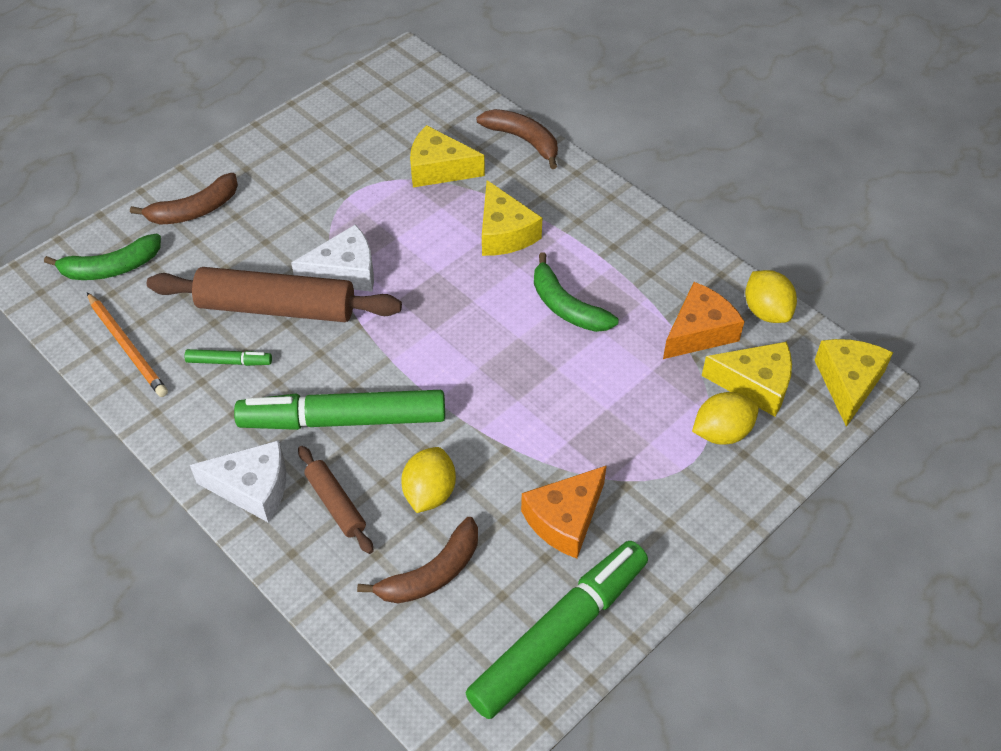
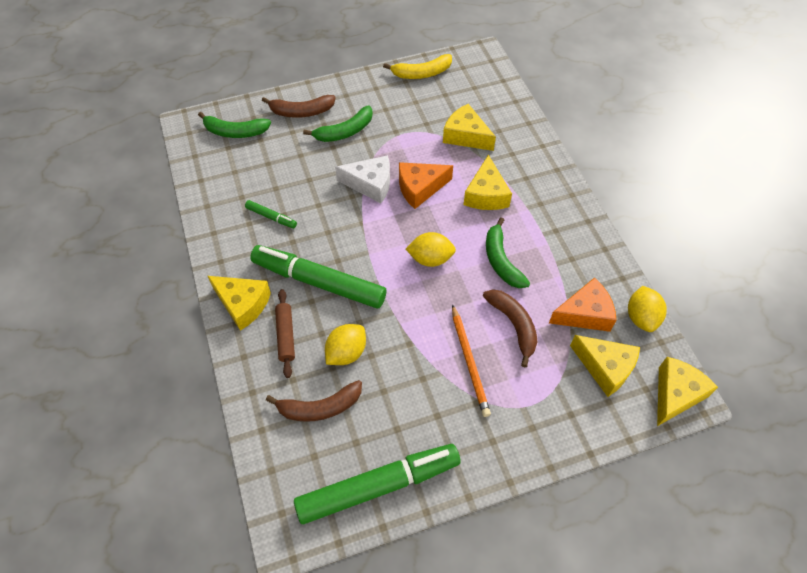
camera: 25 degrees right, 5 degrees up
orange pencil [87,292,168,397] -> orange pencil moved to [452,304,491,417]
brown rolling pin [147,267,402,322] -> none
white cheese [190,440,286,523] -> yellow cheese [208,276,271,331]
brown banana [477,109,558,169] -> brown banana moved to [483,289,537,368]
orange cheese [521,465,607,558] -> orange cheese moved to [399,162,453,209]
yellow lemon [692,392,759,445] -> yellow lemon moved to [406,232,456,267]
none -> green banana [303,105,373,142]
none -> yellow banana [383,54,452,79]

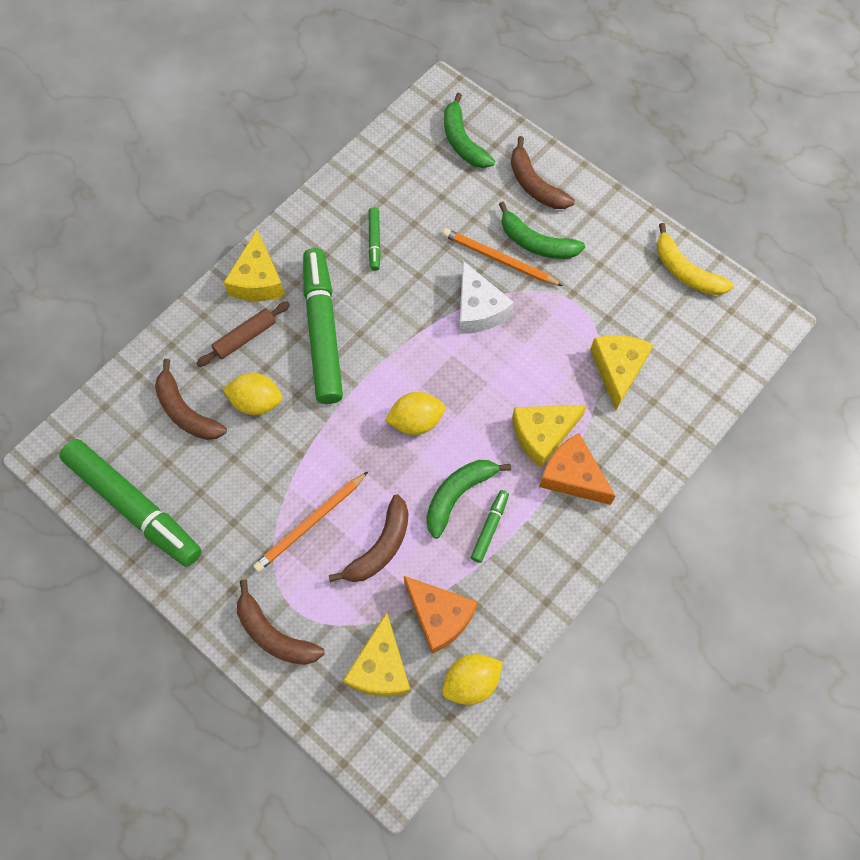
camera: 60 degrees right, 10 degrees up
orange cheese [399,162,453,209] -> orange cheese moved to [539,433,616,505]
yellow lemon [406,232,456,267] -> yellow lemon turned 75 degrees counterclockwise [385,392,445,435]
yellow cheese [657,357,718,426] -> none
none -> brown banana [237,579,325,665]
none -> orange pencil [442,228,563,286]
none -> green marker [471,490,509,563]

